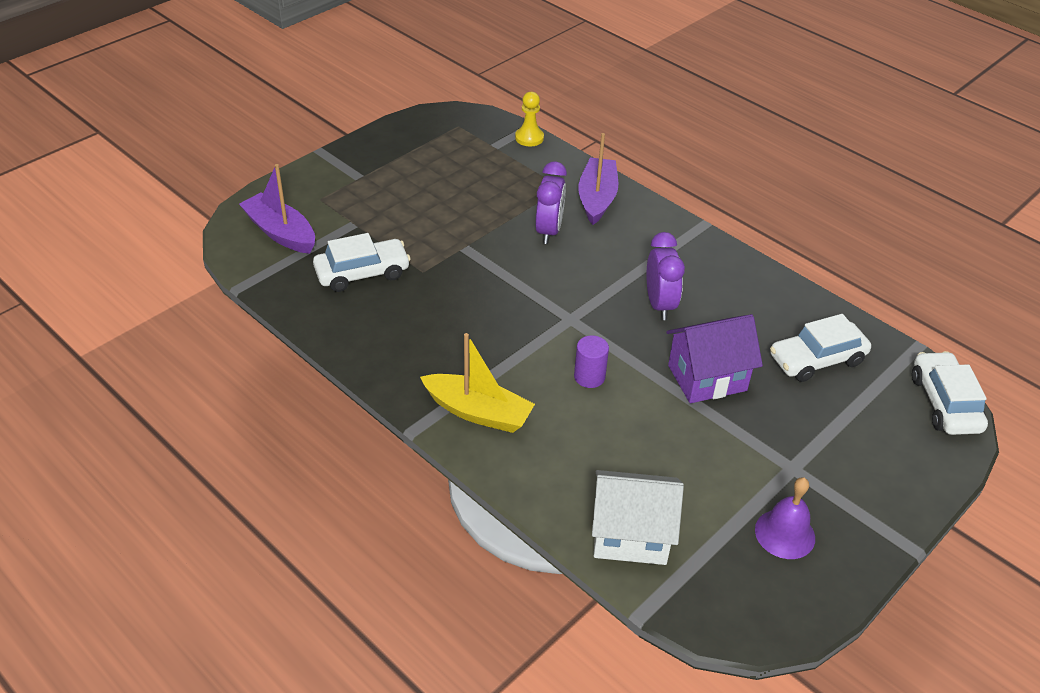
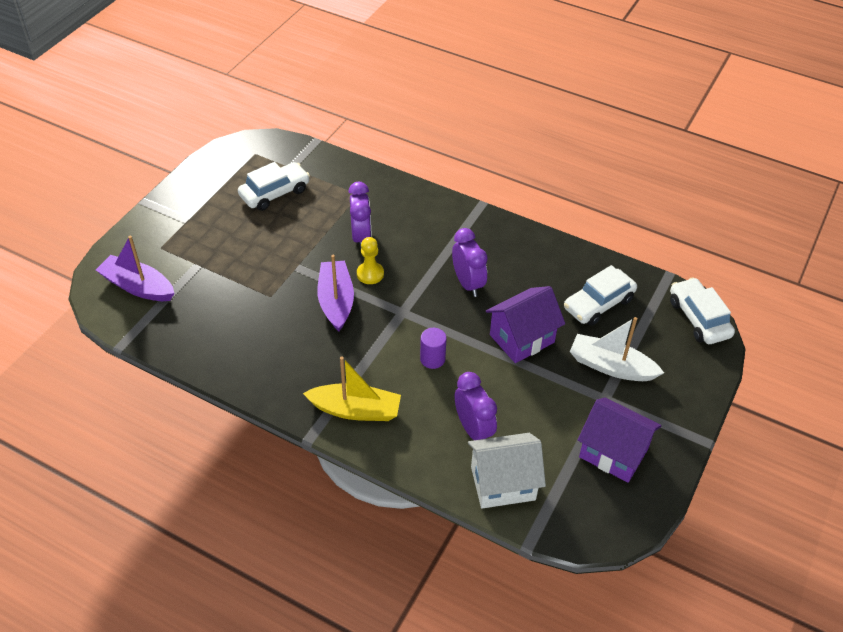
camera: 15 degrees left, 5 degrees up
white car [313,233,411,292] -> white car moved to [238,162,310,211]
yellow pawn [515,92,544,146] -> yellow pawn moved to [357,237,384,284]
purple boat [578,133,618,225] -> purple boat moved to [317,255,354,331]
purple bell [755,477,815,559] -> purple house [578,397,661,483]
none -> purple clock [455,372,497,440]
none -> white boat [570,317,664,381]

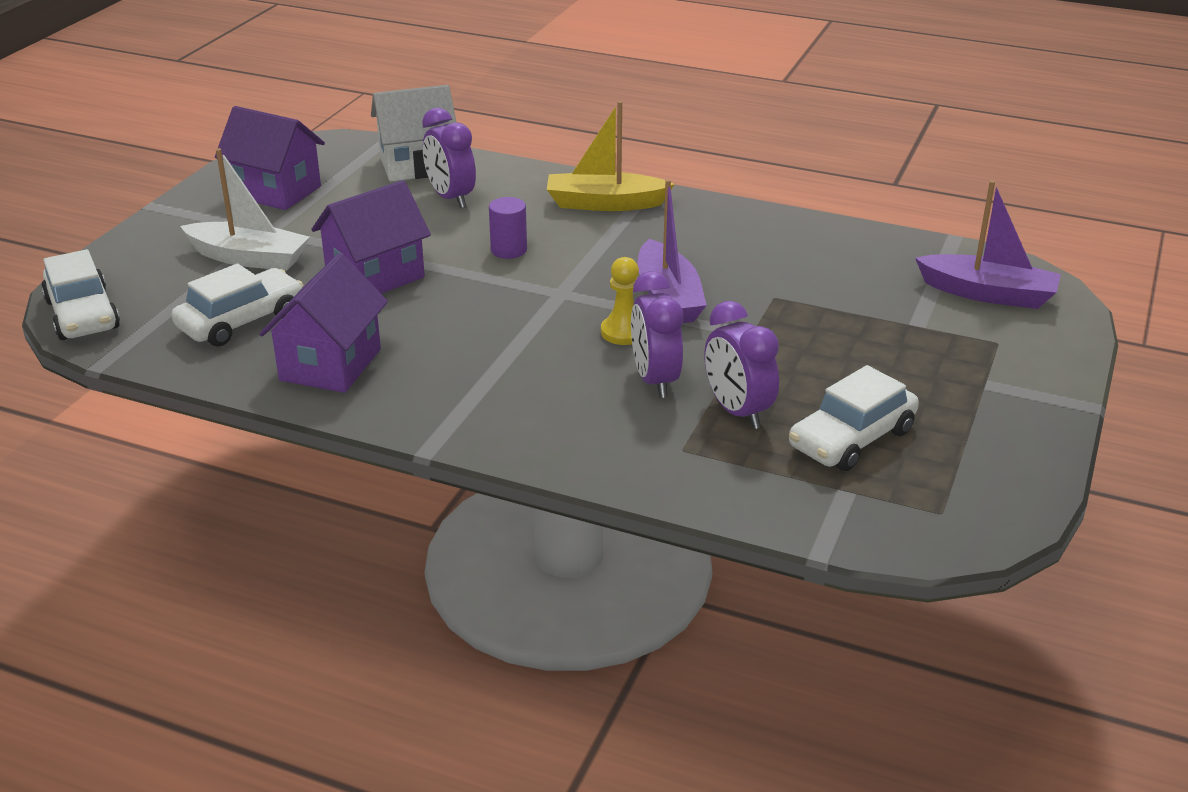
camera: 175 degrees right, 15 degrees down
purple clock [452,228,488,297] -> purple clock moved to [704,301,779,429]
none -> purple house [259,253,388,393]

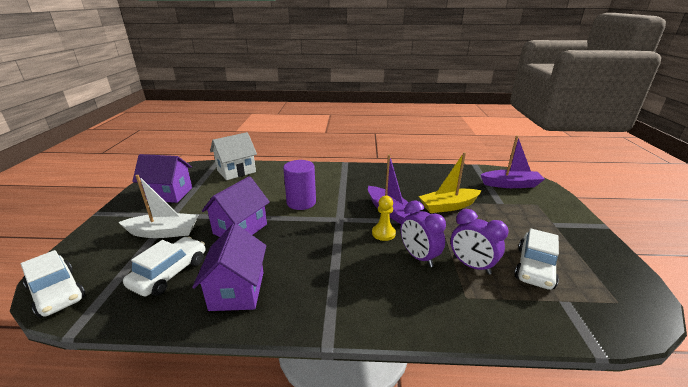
camera: 20 degrees left, 5 degrees down
purple clock [422,108,476,208] -> none
purple cylinder [489,197,527,259] -> purple cylinder [283,160,316,210], size x1.65
yellow boat [547,101,675,211] -> yellow boat moved to [419,152,482,213]

